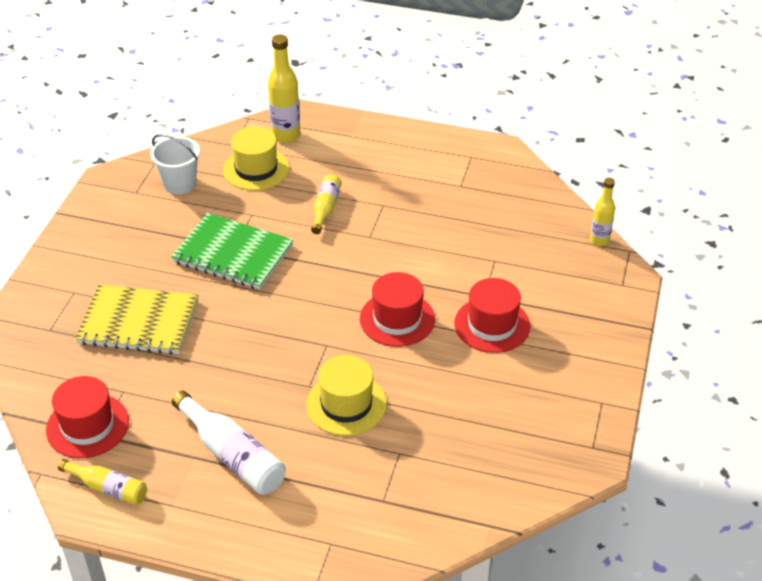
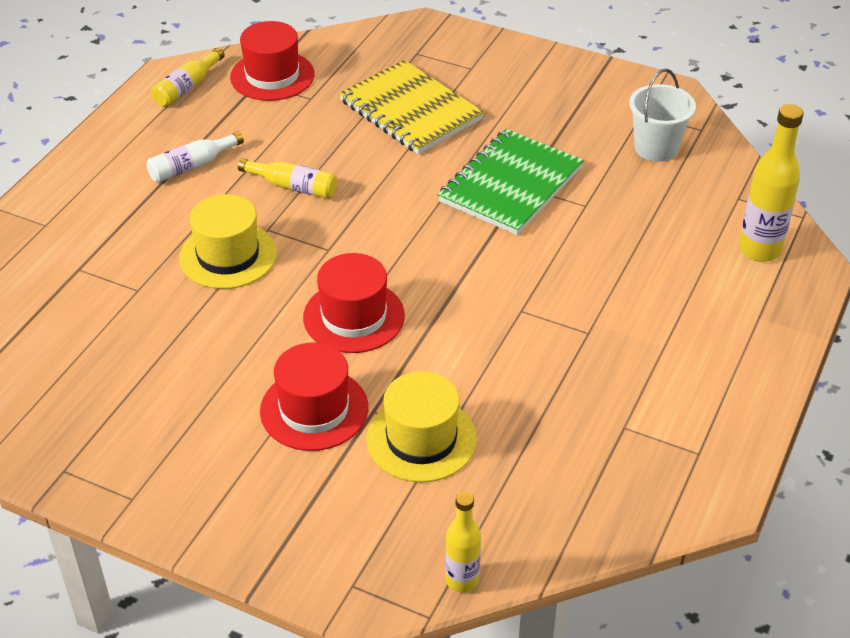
camera: 100 degrees right, 0 degrees up
yellow notebook [75,284,199,355] -> yellow notebook turned 60 degrees counterclockwise [339,60,484,154]
white bottle [172,390,286,495] -> white bottle [147,131,244,183], size x0.62
yellow hat [223,127,289,191] -> yellow hat moved to [366,371,477,482]
yellow bottle [311,174,342,234] -> yellow bottle moved to [238,158,337,199]

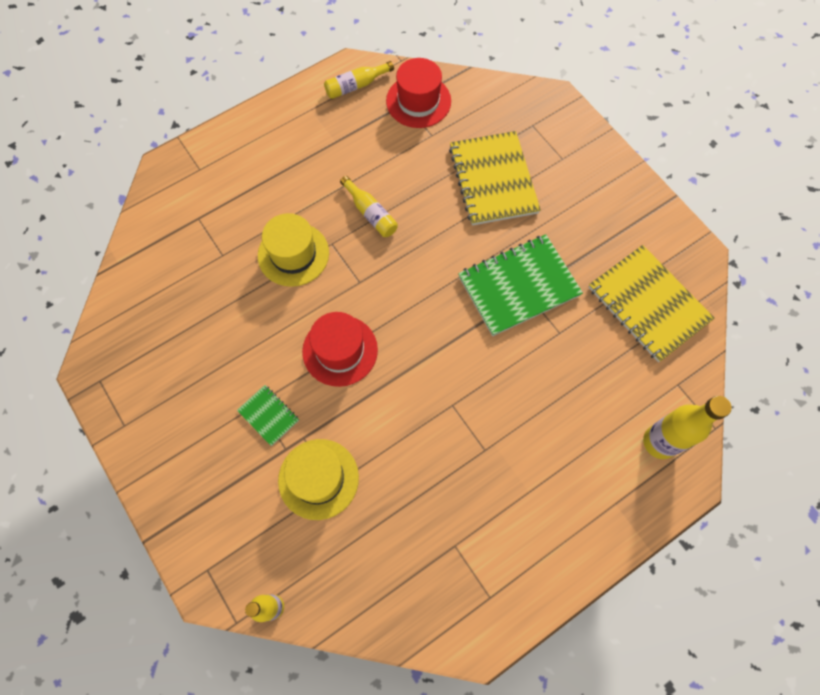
camera: 30 degrees right, 25 degrees up
white bottle [147,131,244,183] -> none
red hat [260,343,368,451] -> green notebook [237,385,299,446]
white bucket [629,69,696,162] -> yellow notebook [588,245,715,362]

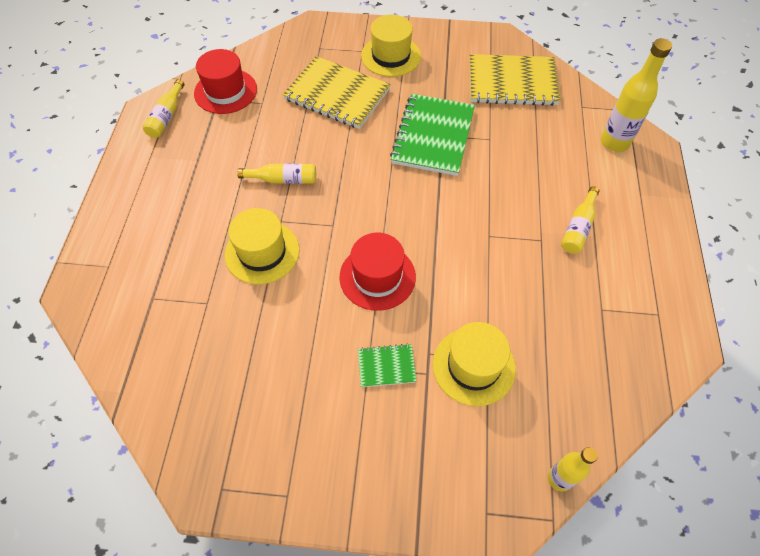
camera: 50 degrees left, 10 degrees down
none -> yellow hat [361,14,421,77]
none -> yellow bottle [561,186,600,254]

